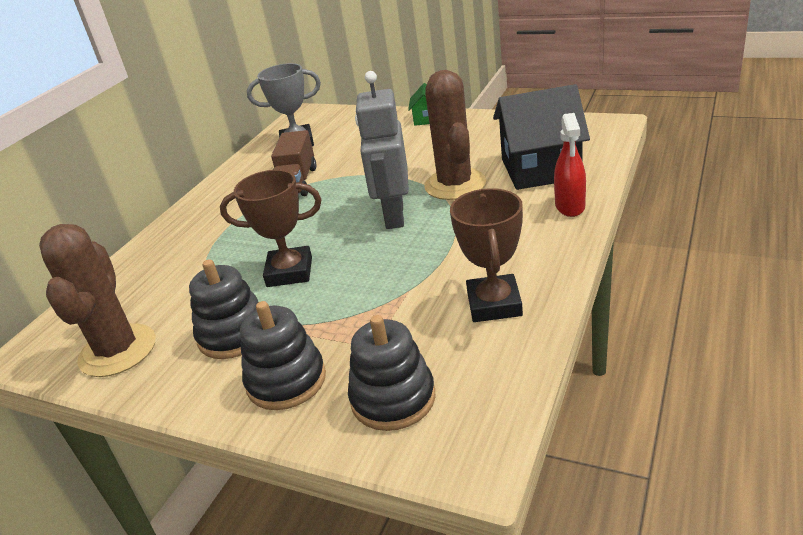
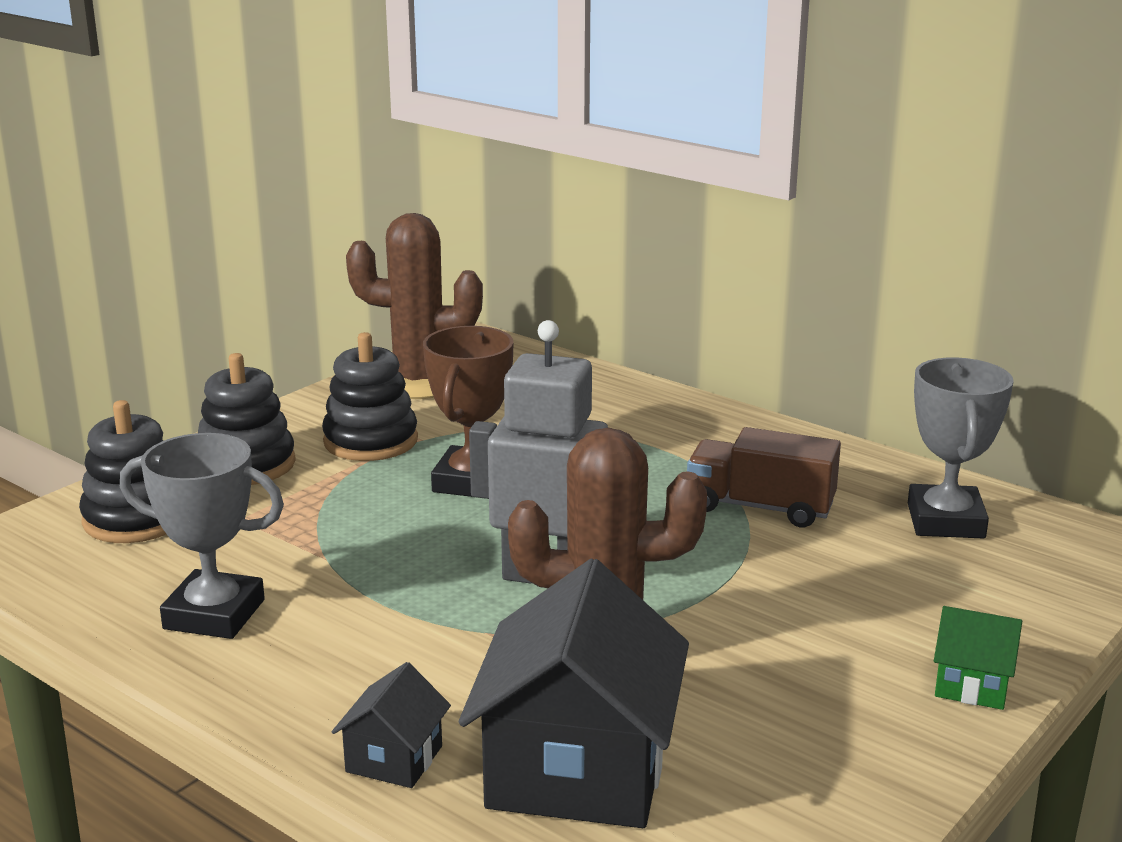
camera: 100 degrees right, 10 degrees down
brown trophy [450,188,523,322] -> grey trophy [120,433,284,639]
red spray bottle [554,113,586,217] -> black house [332,662,451,788]

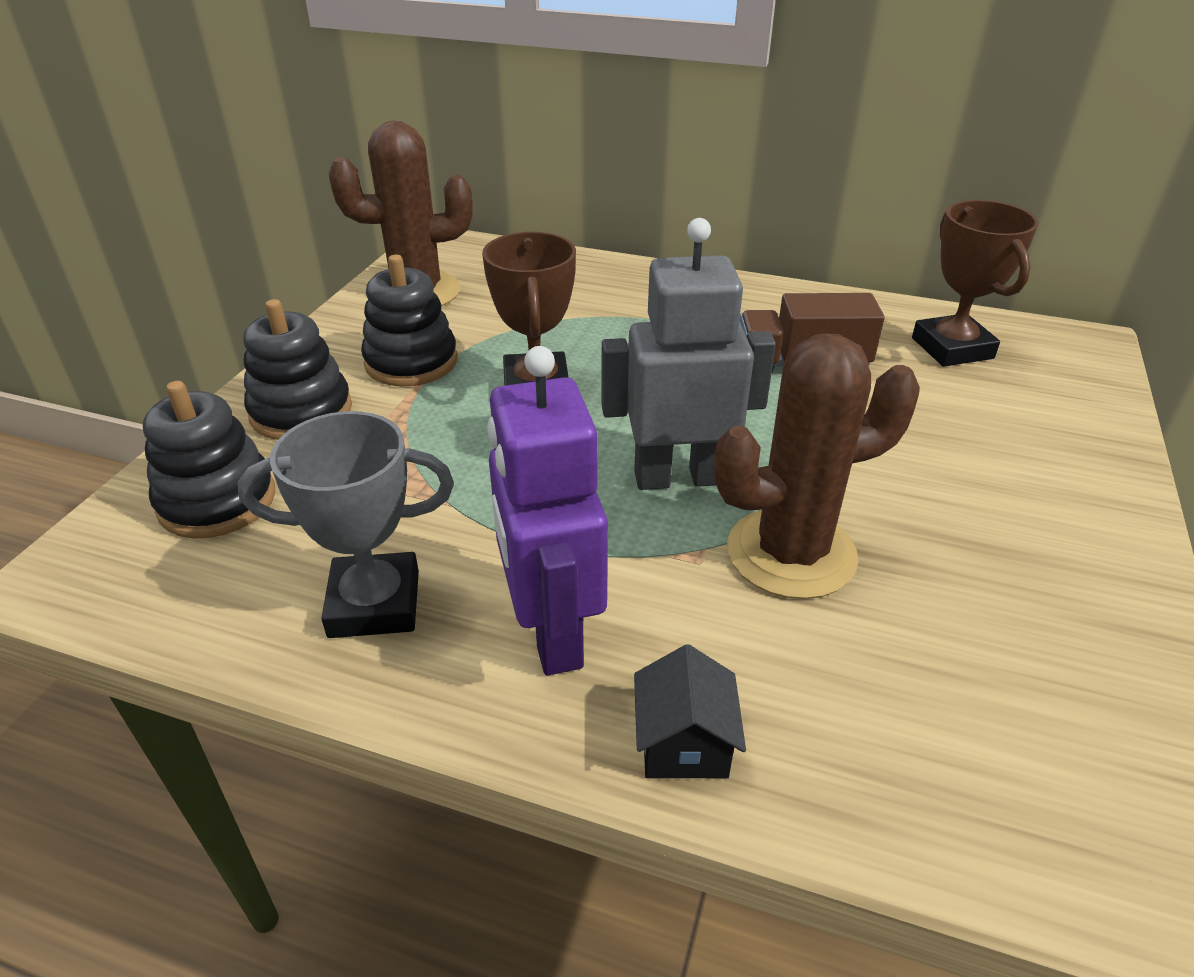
camera: 20 degrees left, 15 degrees up
black house [459,559,689,828] -> none
grey trophy [908,357,1014,539] -> brown trophy [912,200,1038,367]
green house [934,606,1022,710] -> none
none -> purple robot [487,346,608,676]

